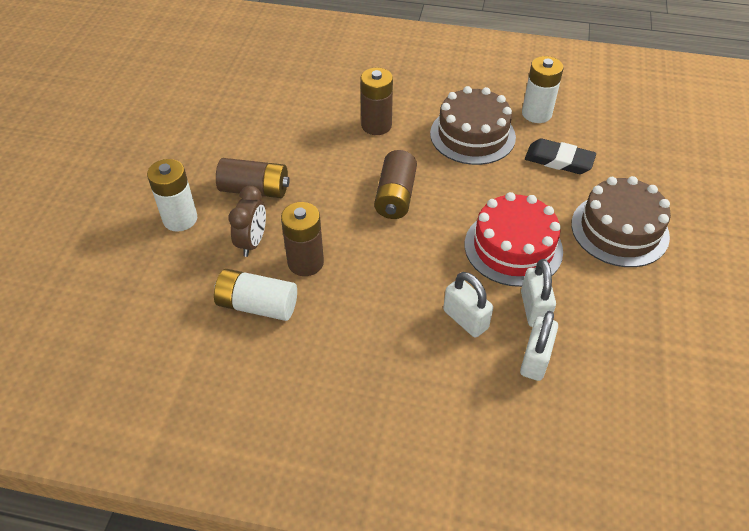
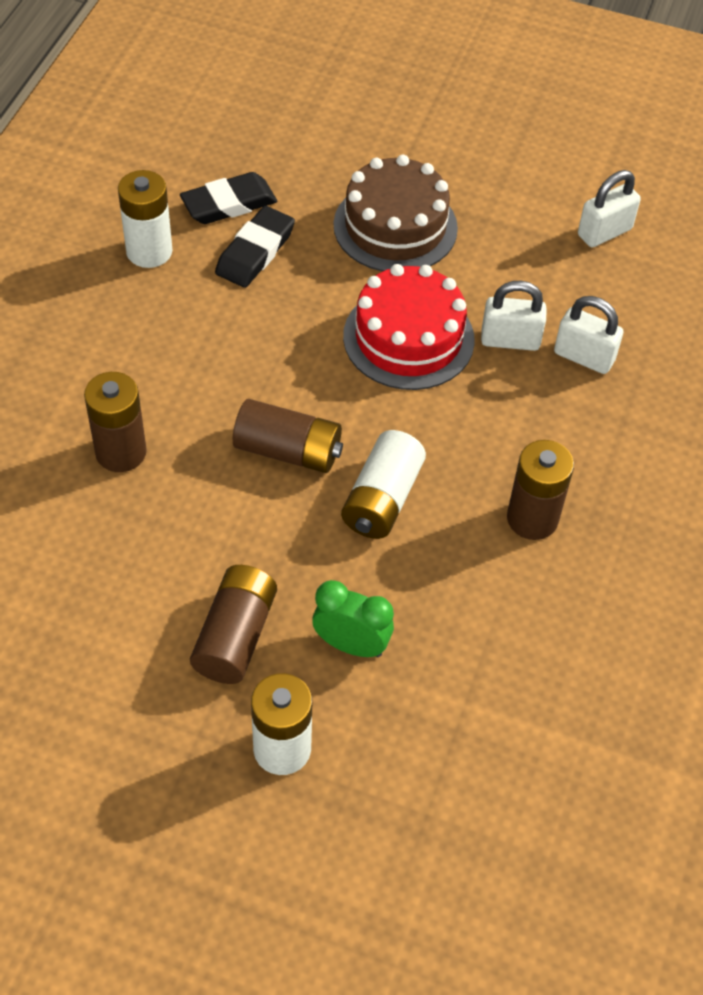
camera: 85 degrees left, 5 degrees up
white battery [214,269,297,321] -> white battery moved to [341,430,426,539]
brown clock [228,186,266,257] -> green clock [312,580,394,657]
brown battery [281,202,324,276] -> brown battery moved to [507,440,574,540]
brown cake [430,86,516,165] -> none
white padlock [443,272,493,338] -> white padlock moved to [578,170,641,247]
none -> black eraser [180,172,277,224]

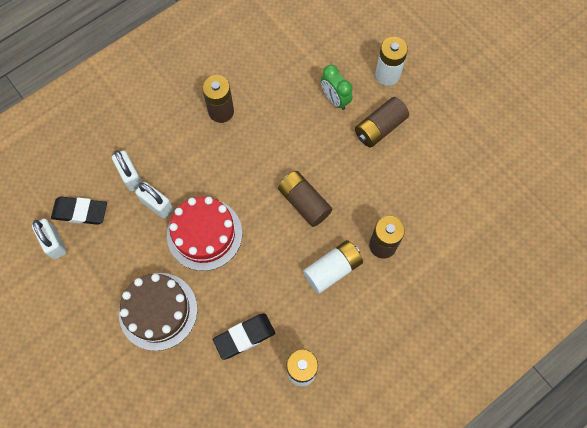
camera: 145 degrees left, 15 degrees up
black eraser [180,172,277,224] -> black eraser moved to [51,197,107,225]
white battery [341,430,426,539] -> white battery moved to [303,240,363,294]
white padlock [578,170,641,247] -> white padlock turned 60 degrees clockwise [32,219,67,259]

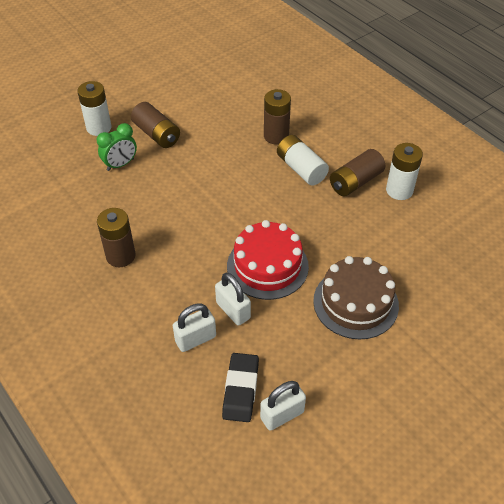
camera: 90 degrees left, 20 degrees down
white padlock [135,182,173,219] -> white padlock turned 75 degrees counterclockwise [215,272,251,326]
black eraser [213,314,275,360] -> none
brown battery [278,171,332,227] -> brown battery moved to [330,149,385,196]

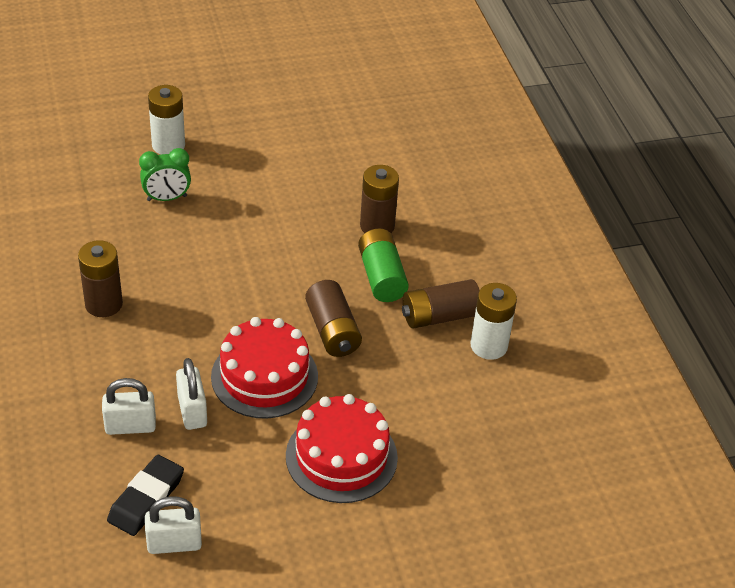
camera: 20 degrees right, 5 degrees down
brown battery [131,102,180,148] -> brown battery moved to [305,280,362,357]
white battery [277,135,329,185] -> green battery [358,228,409,302]
brown cake [313,256,399,340] -> red cake [286,394,398,503]

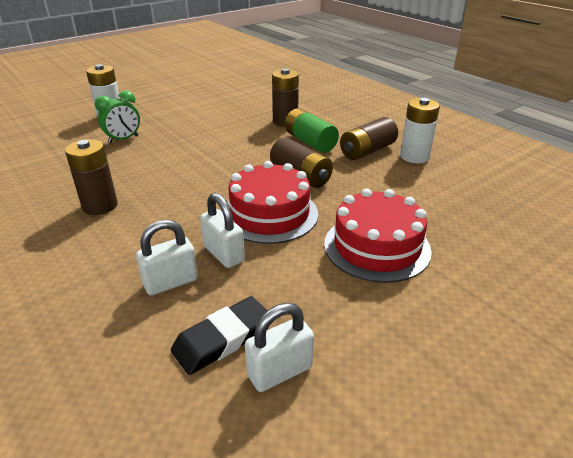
camera: 20 degrees left, 10 degrees down
black eraser [107,455,184,536] -> black eraser turned 45 degrees clockwise [171,296,267,375]

